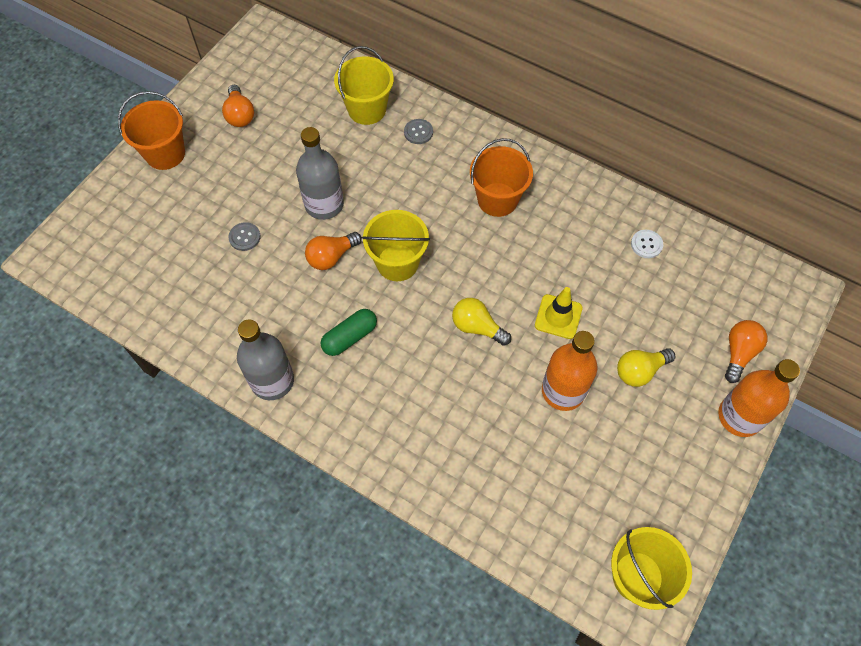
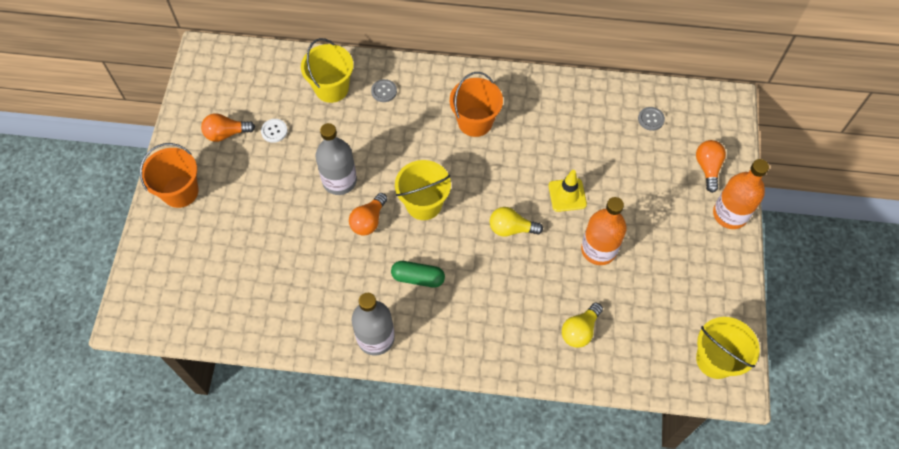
camera: 25 degrees left, 0 degrees up
orange light bulb [222,85,254,127] -> orange light bulb turned 120 degrees clockwise [201,113,255,142]
grey button [228,222,261,251] -> grey button moved to [638,107,665,131]
green capsule [321,309,377,356] -> green capsule turned 75 degrees clockwise [391,261,445,288]
yellow light bulb [617,348,676,387] -> yellow light bulb moved to [562,303,603,348]
white button [631,230,663,258] -> white button moved to [261,119,288,143]

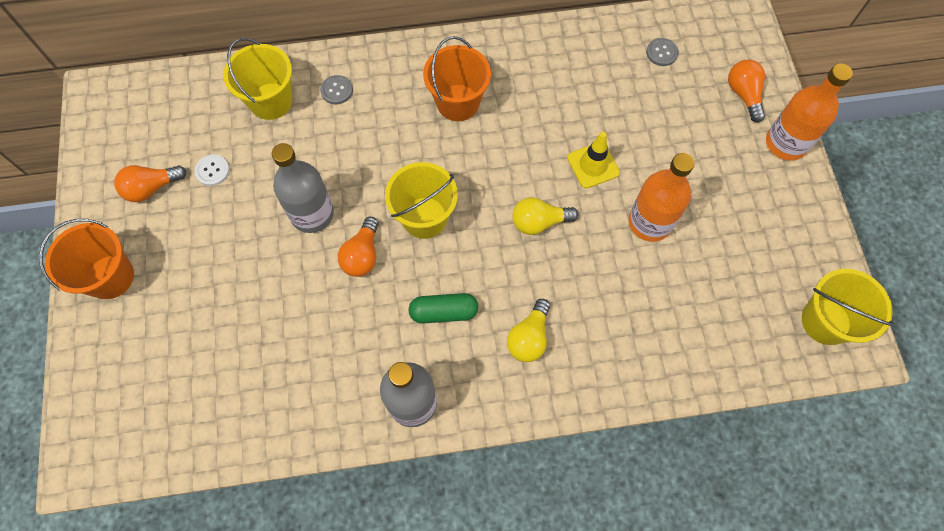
camera: 15 degrees left, 5 degrees up
yellow light bulb [562,303,603,348] -> yellow light bulb moved to [507,299,550,362]

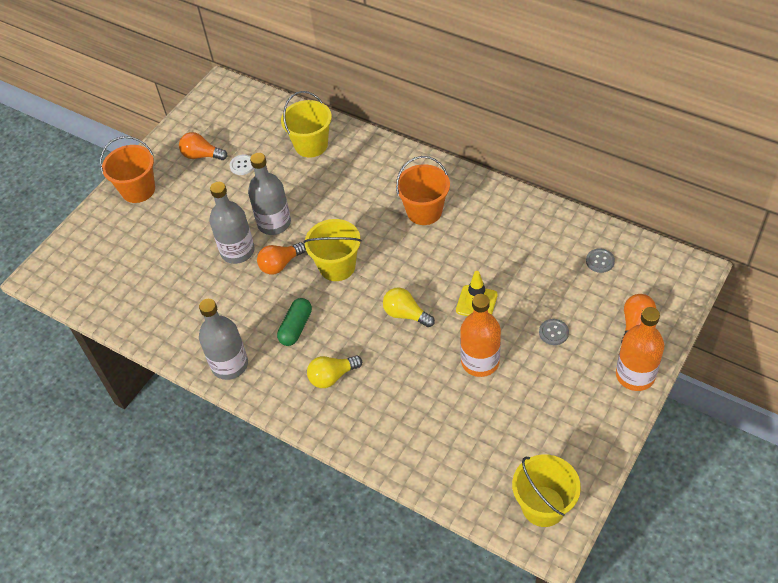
camera: 45 degrees right, 15 degrees down
grey button [320,75,353,104] -> grey button moved to [539,319,569,345]
green capsule [408,293,478,324] -> green capsule turned 75 degrees clockwise [277,298,312,346]
none -> grey bottle [209,182,254,264]

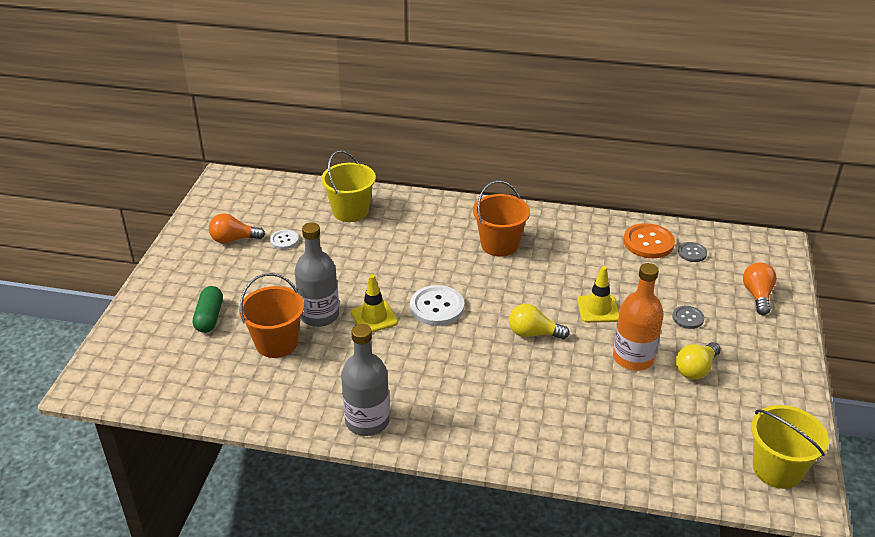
camera: 25 degrees left, 15 degrees down
orange bucket [100,136,155,203] -> orange bucket moved to [239,273,304,358]
grey bottle [248,153,291,235] -> none
orange light bulb [257,242,306,275] -> yellow traffic cone [351,274,398,332]
green capsule [277,298,312,346] -> green capsule moved to [193,286,223,333]
yellow bucket [304,219,362,281] -> white button [410,285,464,326]
yellow light bulb [307,355,362,388] -> yellow light bulb moved to [676,342,721,380]
orange bottle [616,307,664,391] -> none
none -> orange button [623,223,675,258]

